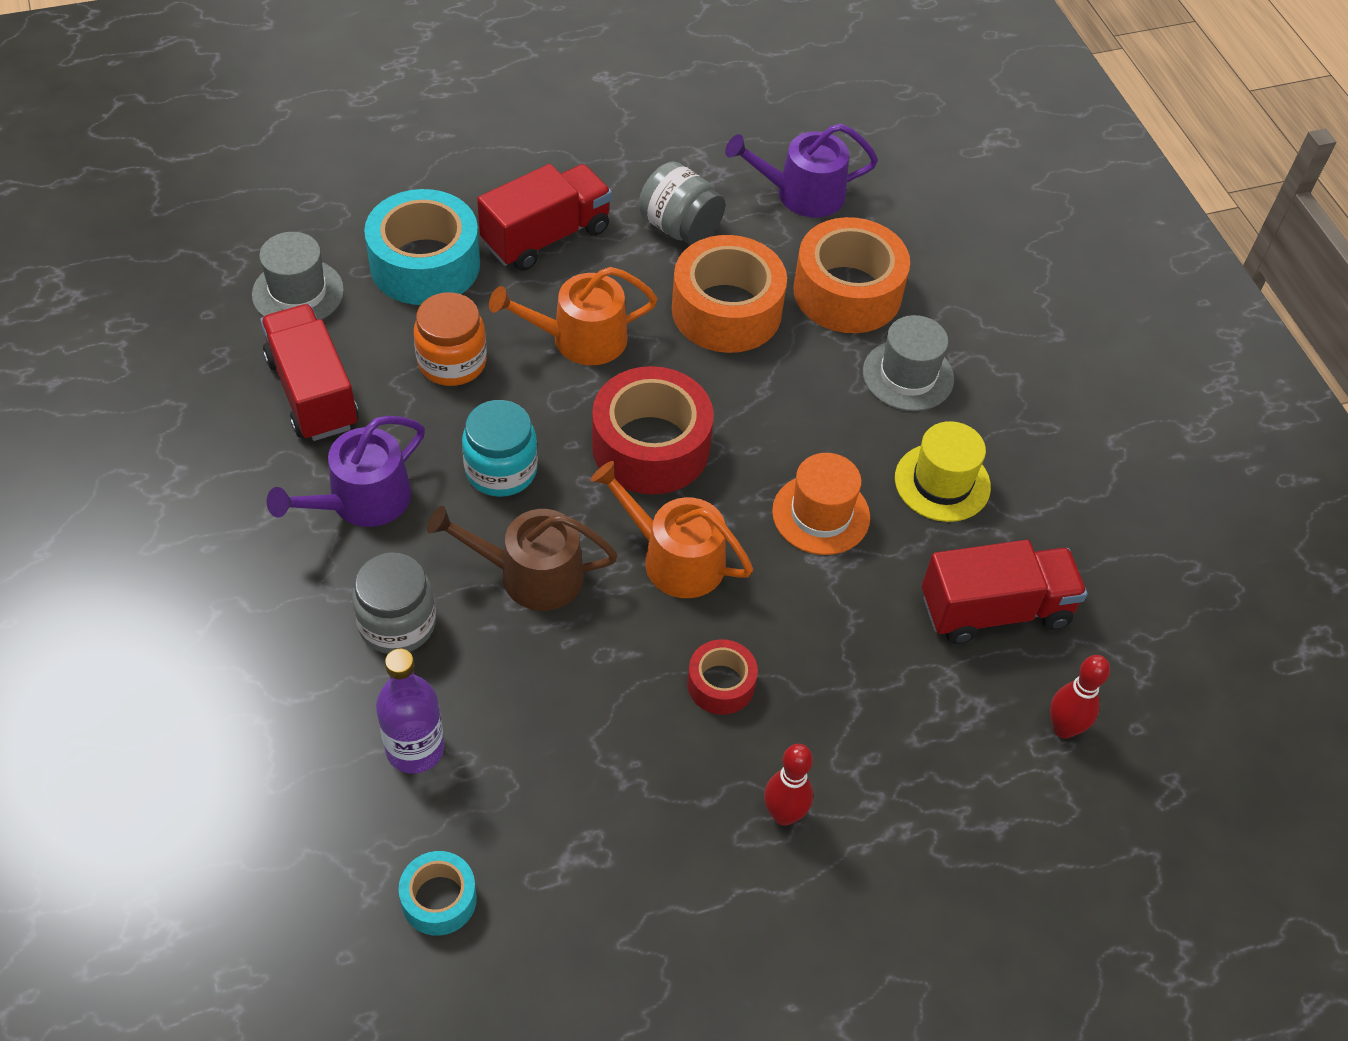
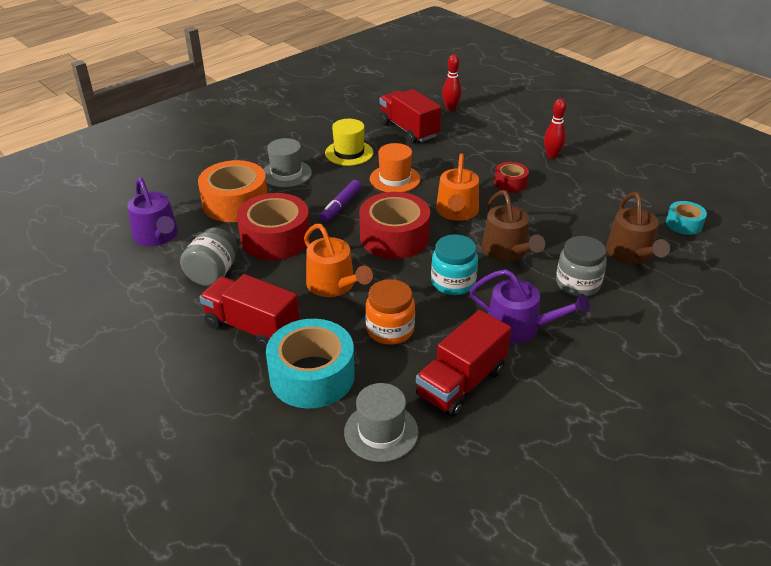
camera: 110 degrees left, 15 degrees down
purple bottle [376,649,445,774] -> brown watering can [606,192,670,264]
orange tape [672,235,787,353] -> red tape [237,193,310,260]
none -> purple marker [319,180,361,222]

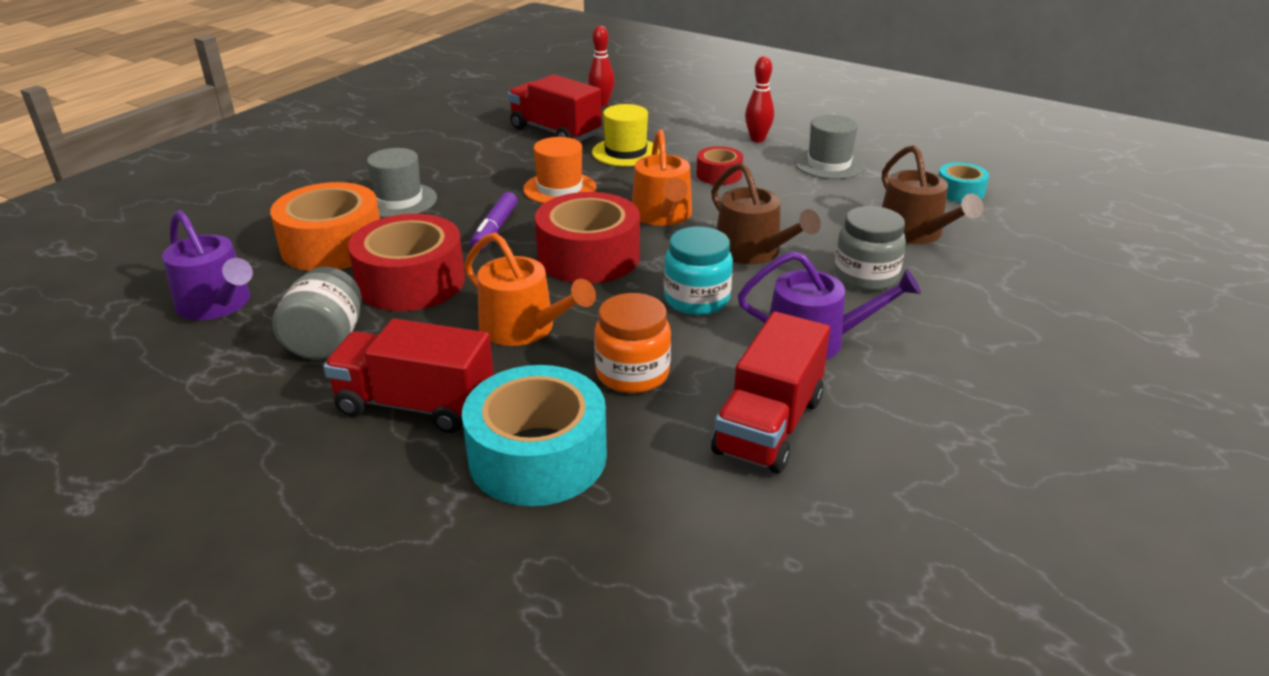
camera: 15 degrees left, 5 degrees down
yellow hat [325,119,373,166] -> yellow hat moved to [592,104,660,167]
grey hat [344,383,418,462] -> grey hat moved to [794,115,865,179]

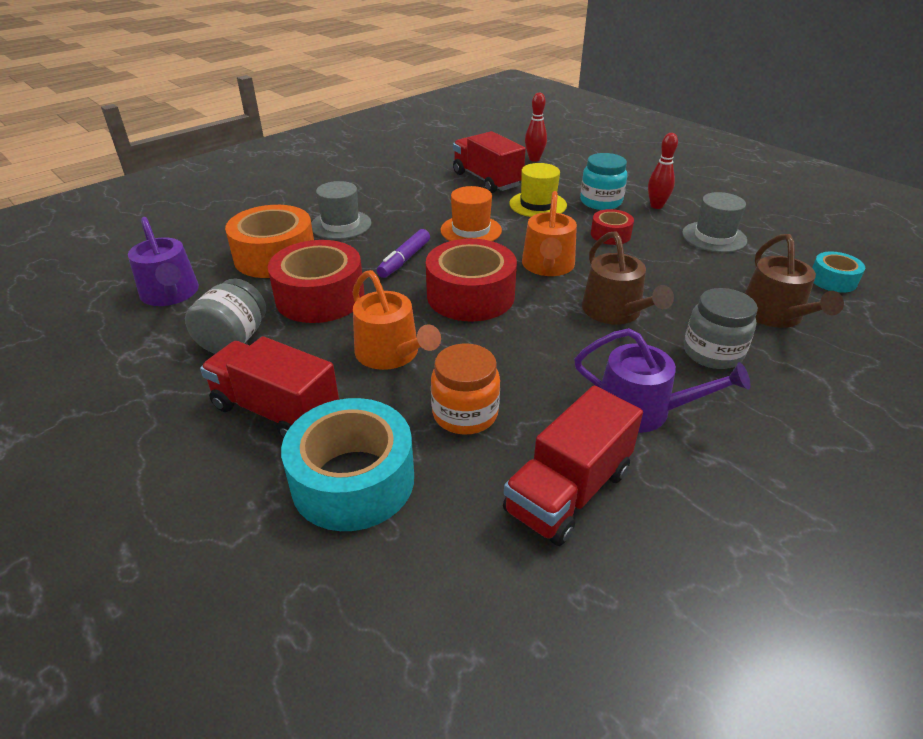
camera: 15 degrees right, 5 degrees up
turquoise jar [664,227,733,315] -> turquoise jar moved to [580,153,627,210]

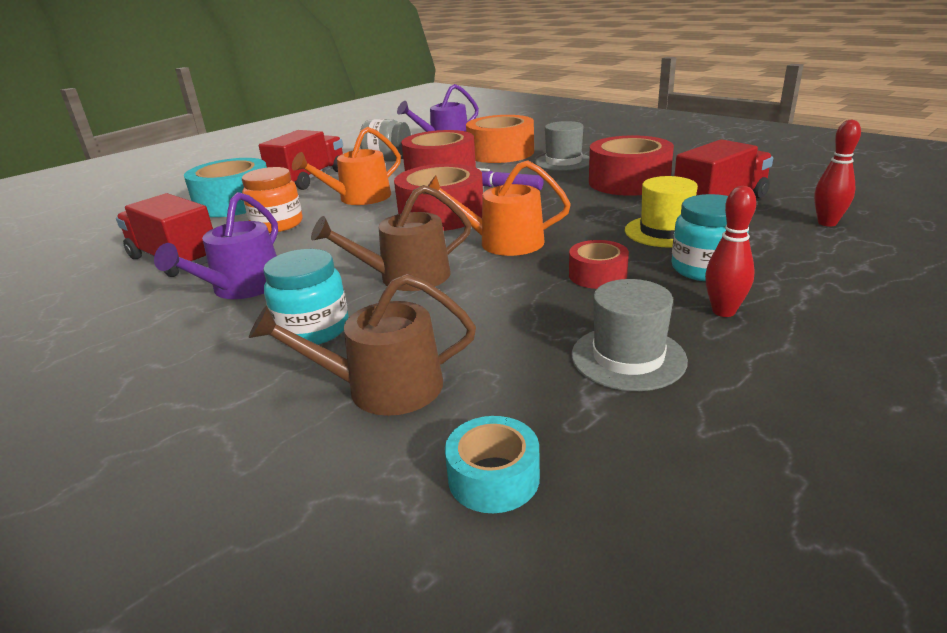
camera: 90 degrees right, 10 degrees down
orange hat [440,186,502,241] -> none
grey jar [684,288,758,369] -> turquoise jar [263,249,349,345]
none -> red tape [589,135,674,196]

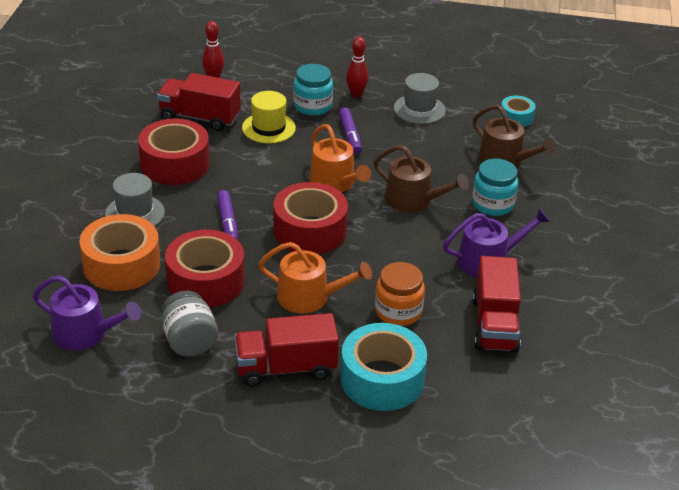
camera: 130 degrees left, 10 degrees up
red tape [569,240,629,289] -> purple marker [339,108,362,154]

